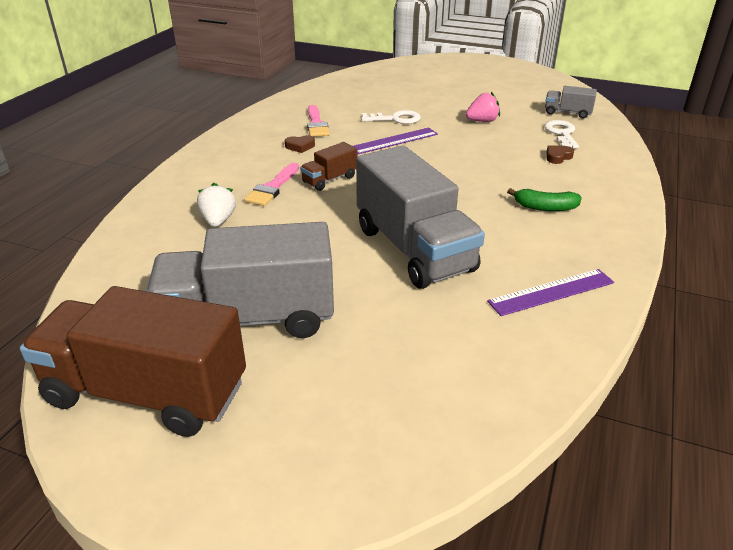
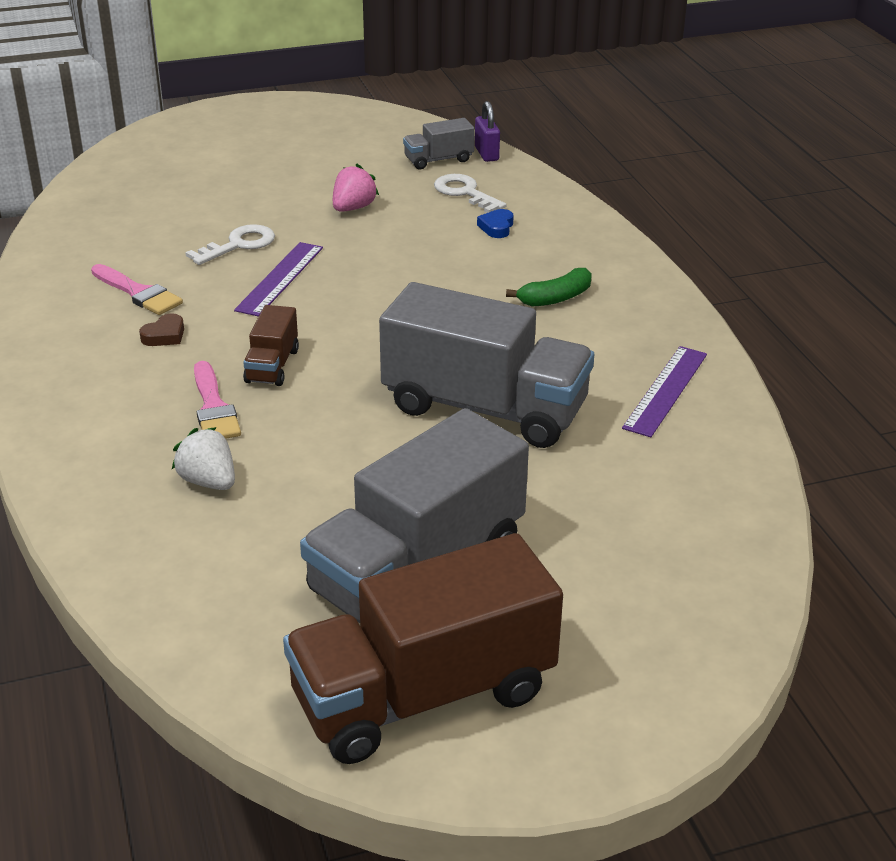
camera: 40 degrees left, 0 degrees up
brown heart [546,145,574,164] -> blue heart [477,209,513,238]
none -> purple padlock [475,101,500,162]

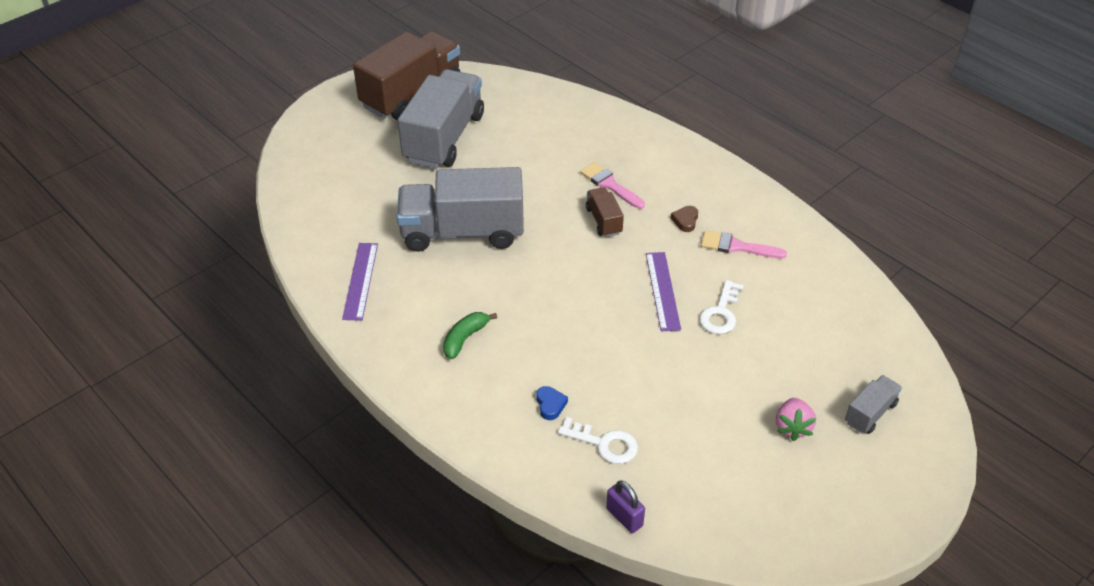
camera: 155 degrees right, 10 degrees up
white strawberry [172,427,235,490] -> none
pink strawberry [333,164,379,212] -> pink strawberry moved to [776,398,816,441]
grey truck [403,118,475,169] -> grey truck moved to [845,375,902,434]

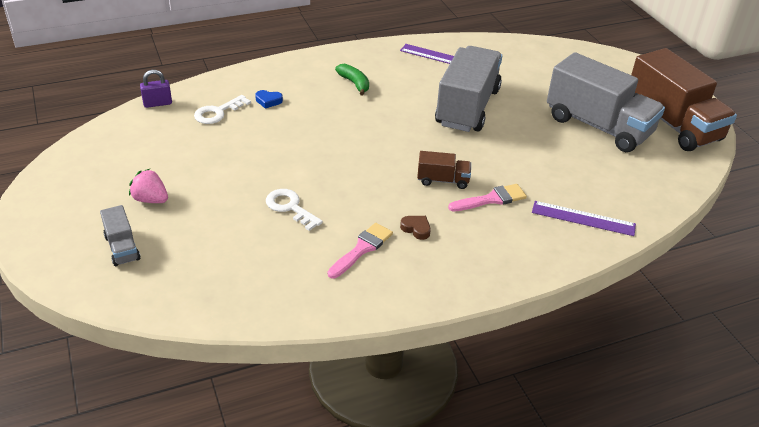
camera: 110 degrees right, 5 degrees down
purple ruler [646,252,681,331] -> purple ruler moved to [532,201,636,236]

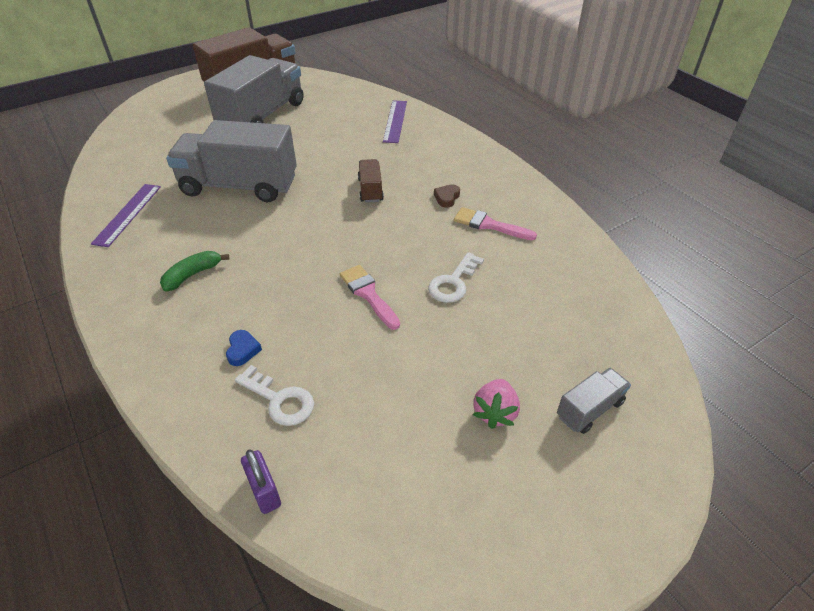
camera: 100 degrees left, 5 degrees up
pink brush [448,184,527,211] -> pink brush moved to [340,265,400,330]

